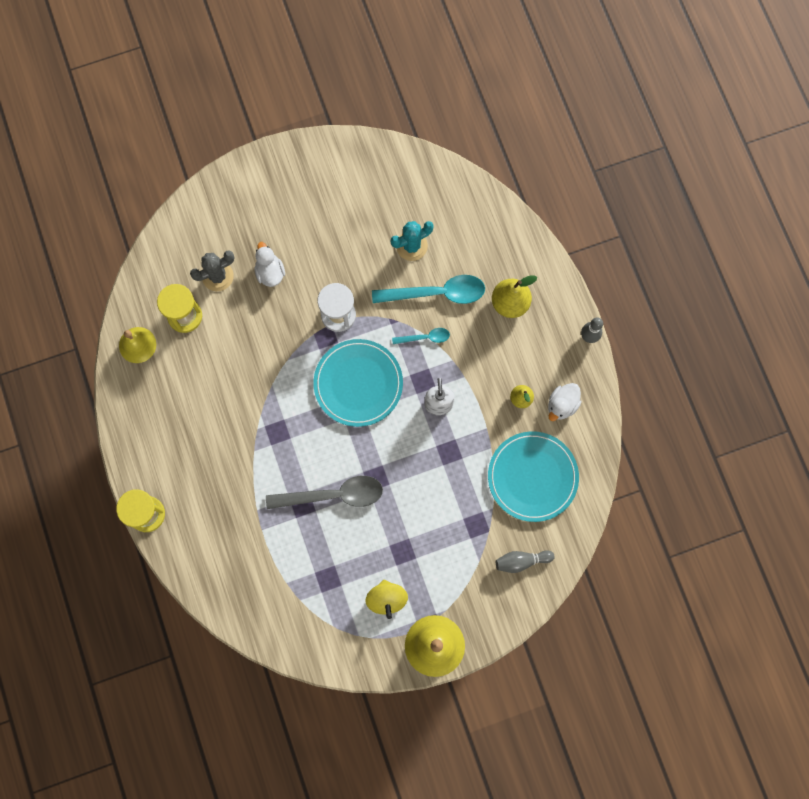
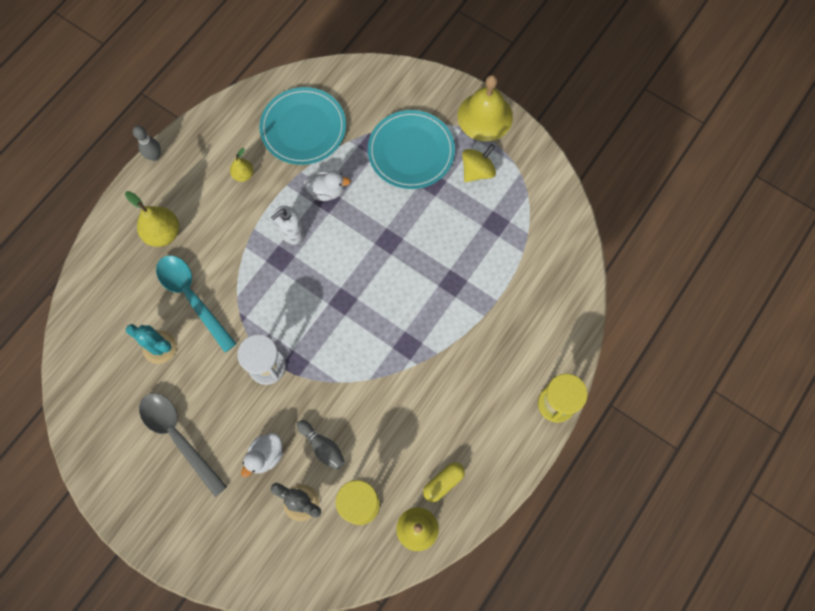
camera: 125 degrees left, 5 degrees down
grey spoon [266,476,383,509] -> grey spoon moved to [139,393,227,497]
turquoise plate [313,339,403,427] -> turquoise plate moved to [368,110,455,189]
turquoise spoon [392,328,450,344] -> none
grey bowling pin [496,550,555,573] -> grey bowling pin moved to [297,420,345,470]
white duck [548,383,582,421] -> white duck moved to [304,171,351,201]
none -> yellow capsule [423,462,465,502]

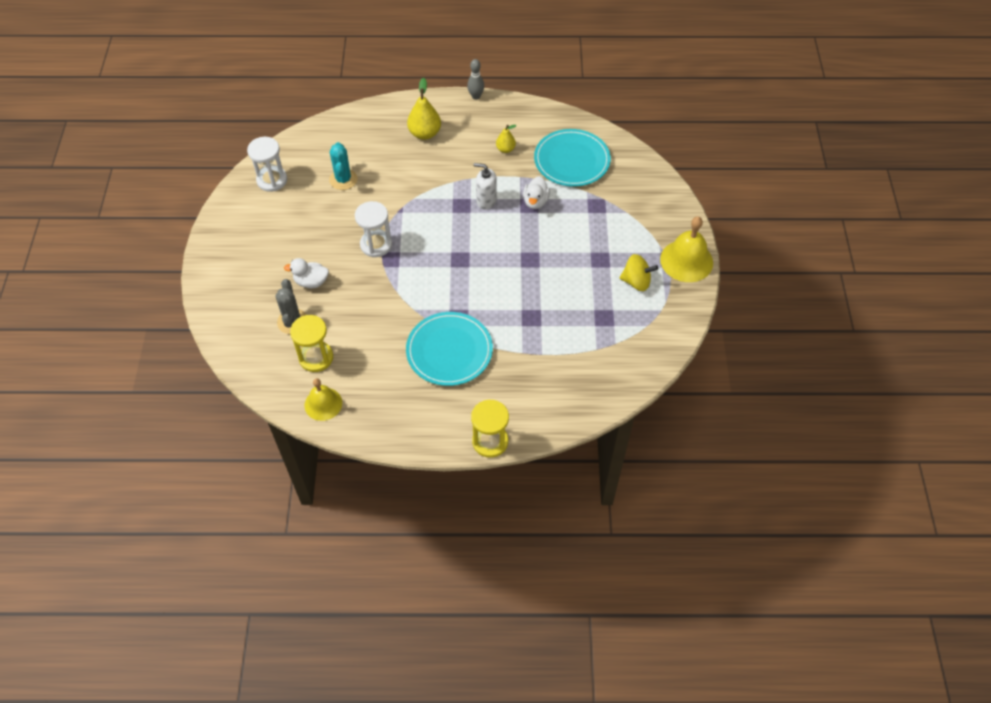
camera: 55 degrees right, 15 degrees down
grey spoon [139,393,227,497] -> none
turquoise spoon [156,255,237,352] -> none
grey bowling pin [297,420,345,470] -> none
white duck [304,171,351,201] -> white duck turned 45 degrees clockwise [523,176,550,209]
turquoise plate [368,110,455,189] -> turquoise plate moved to [406,312,493,386]
yellow capsule [423,462,465,502] -> none
none -> white hourglass [247,137,287,192]

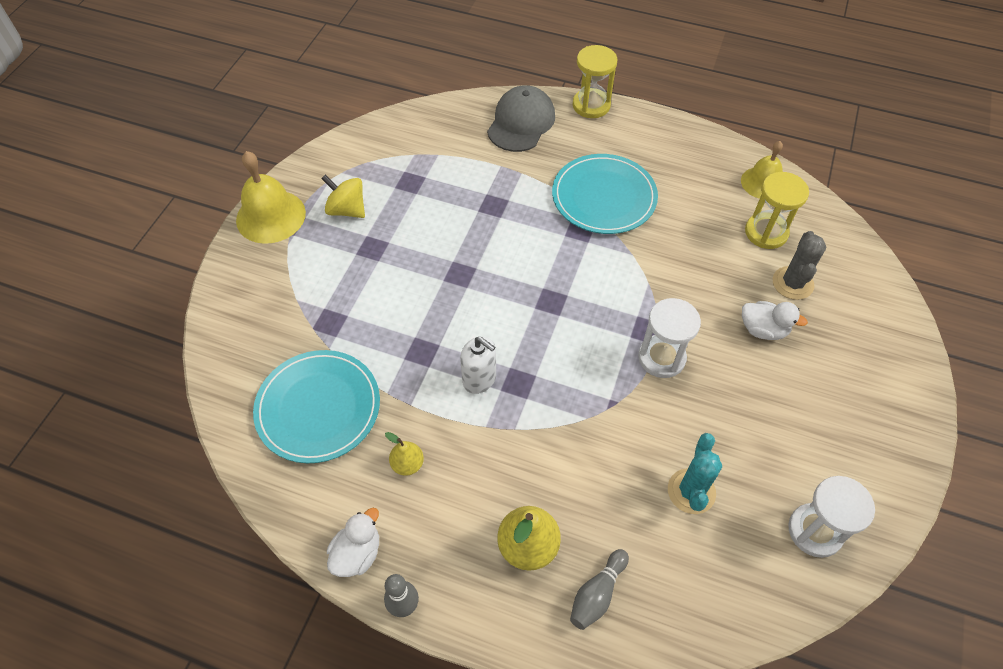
camera: 160 degrees left, 0 degrees up
white duck [523,176,550,209] -> white duck moved to [327,508,379,577]
none -> grey cap [487,85,555,152]
none -> grey bowling pin [570,549,629,630]

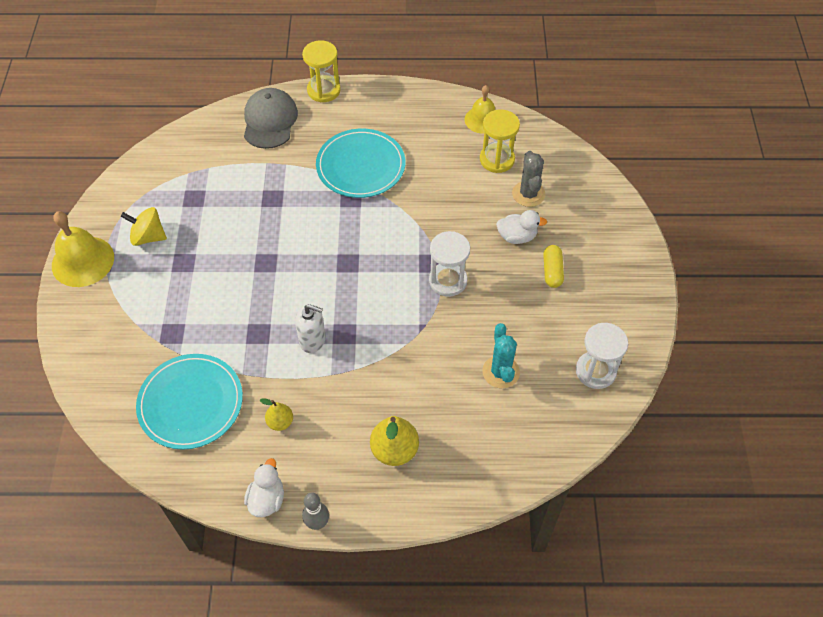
camera: 20 degrees left, 0 degrees up
grey bowling pin [570,549,629,630] -> none
none -> yellow capsule [543,245,564,288]

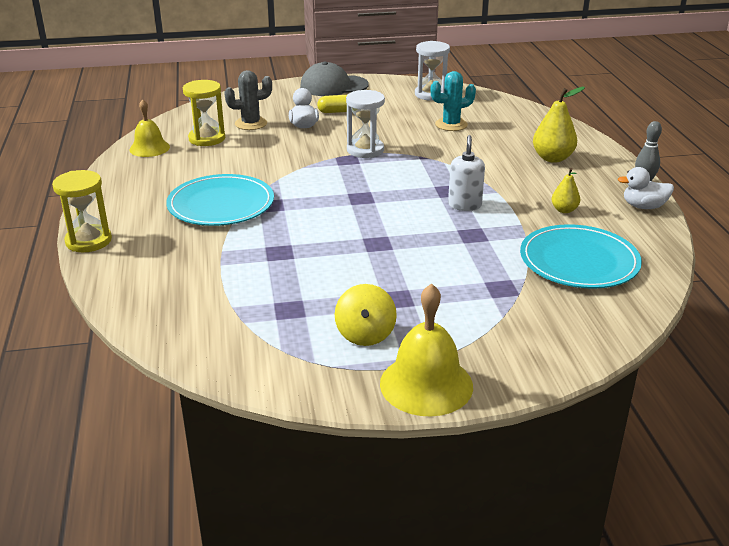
camera: 100 degrees left, 25 degrees down
grey cap [244,88,298,149] -> grey cap moved to [300,62,369,96]

